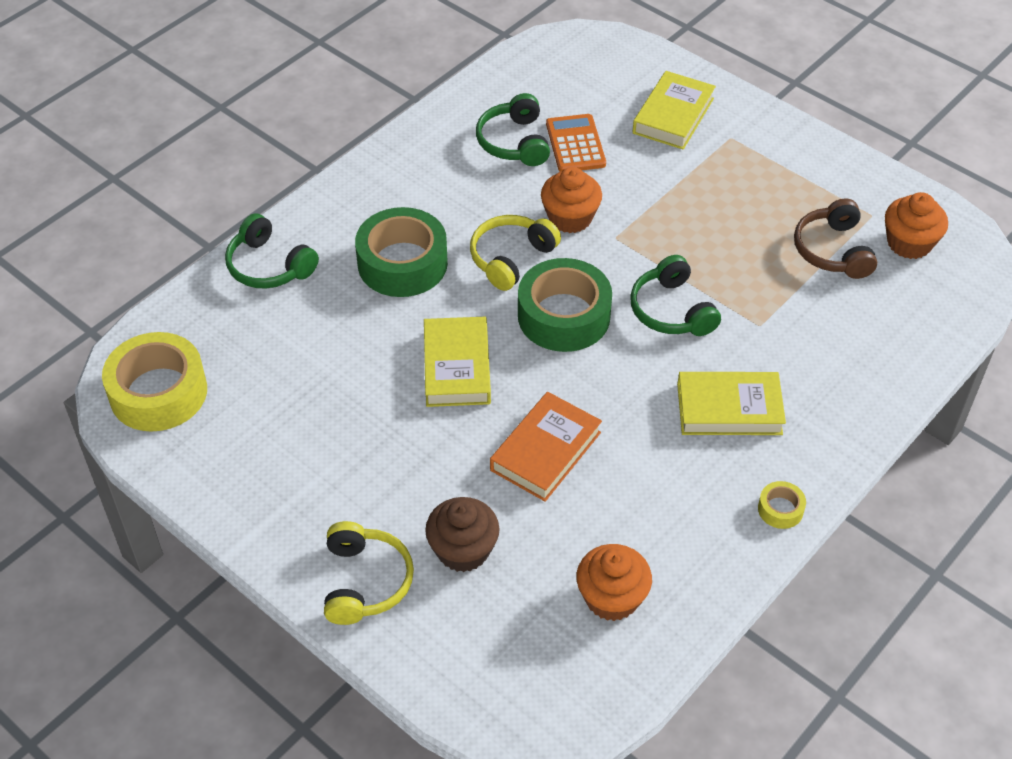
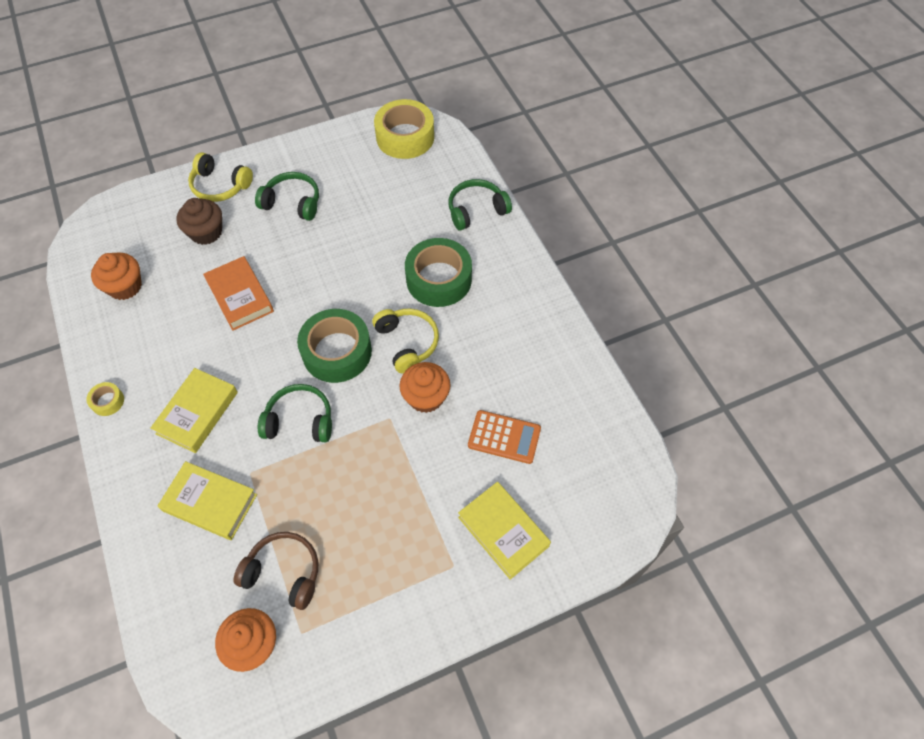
camera: 115 degrees right, 10 degrees up
yellow book [424,317,491,407] -> yellow book moved to [157,461,257,540]
green headphones [476,93,550,166] -> green headphones moved to [255,172,319,221]

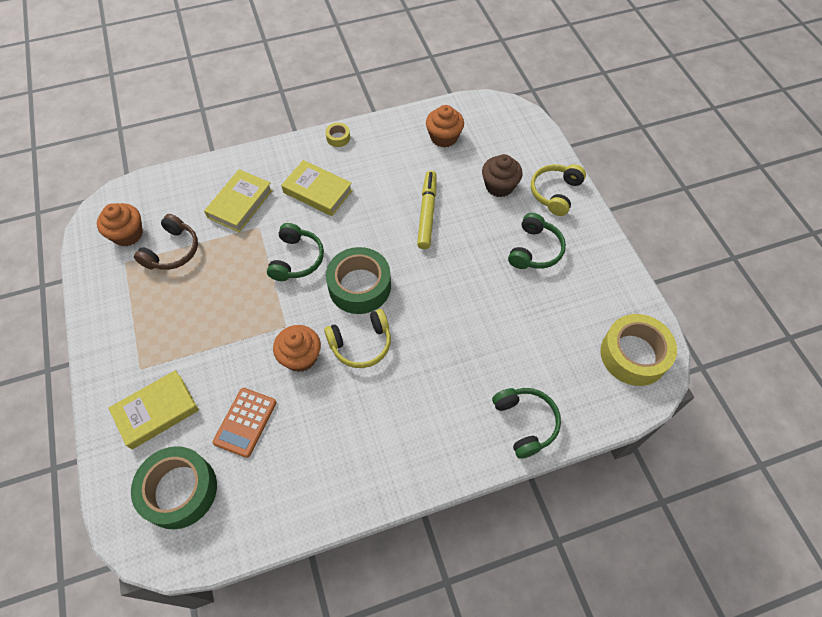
camera: 95 degrees right, 0 degrees up
orange book [203,256,274,331] -> yellow marker [417,171,436,249]
green tape [405,238,472,307] -> green tape moved to [131,446,217,529]

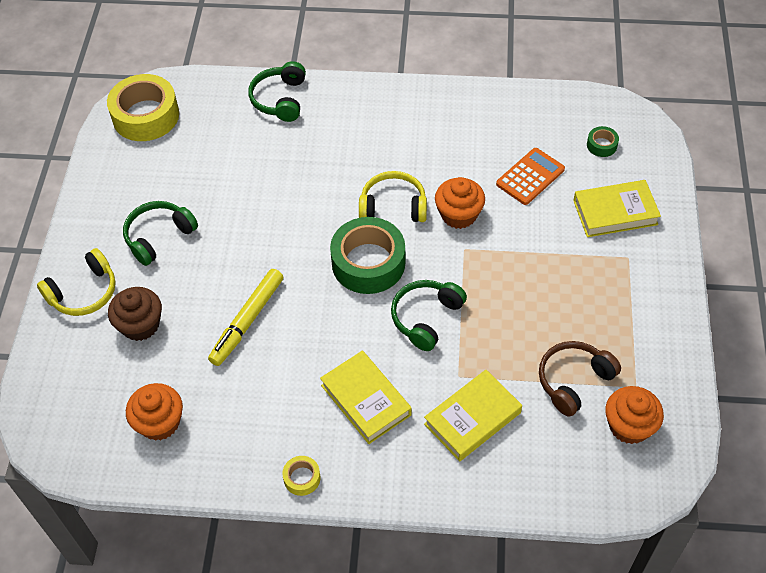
camera: 155 degrees left, 5 degrees down
green tape [131,446,217,529] -> green tape [587,126,619,157], size x0.44

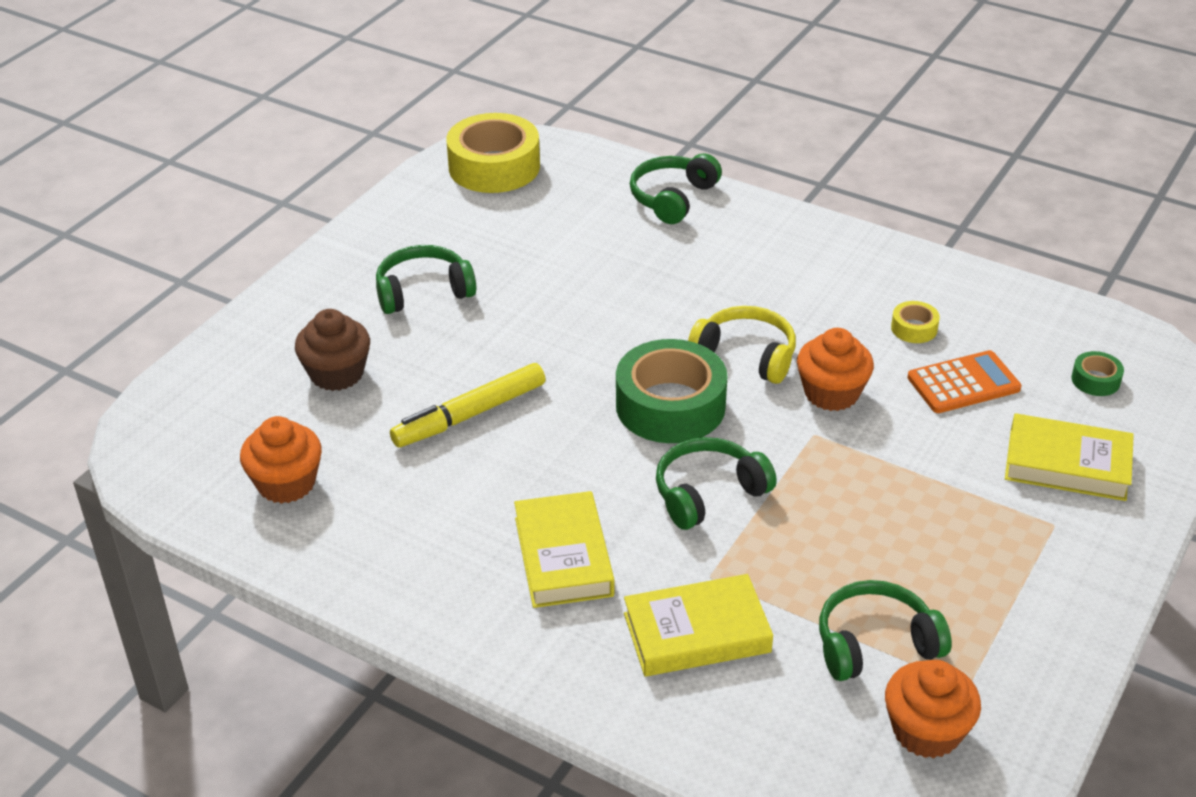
camera: 25 degrees right, 15 degrees down
yellow headphones [37,248,116,316] -> none
yellow tape [282,456,321,496] -> yellow tape moved to [891,301,940,343]
brown headphones [539,341,621,417] -> green headphones [819,580,952,681]

